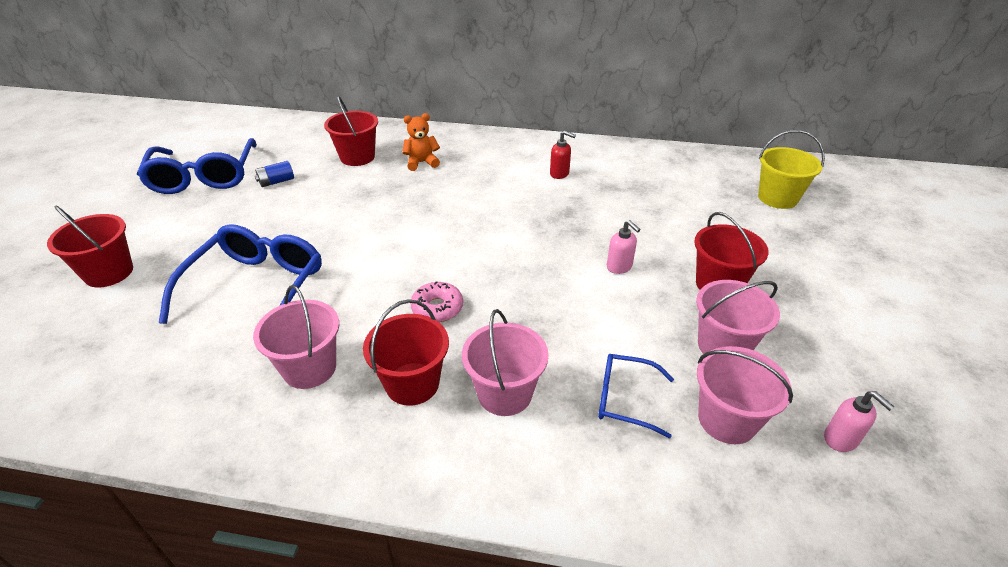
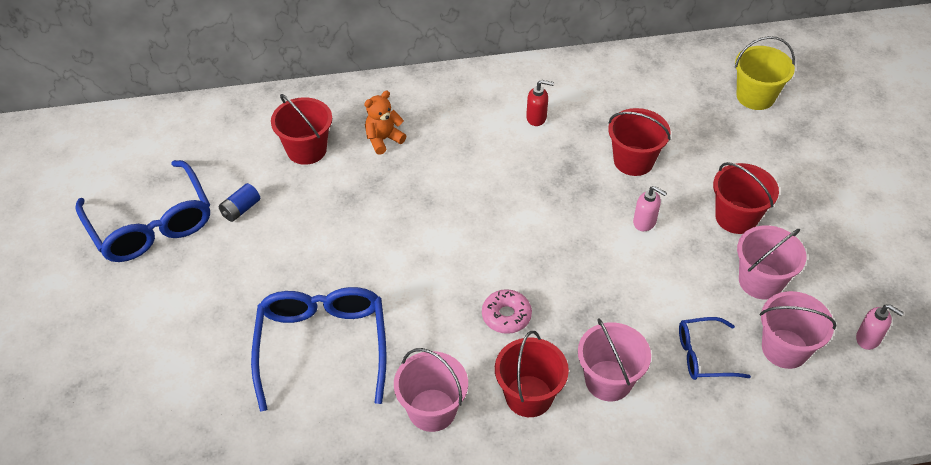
camera: 20 degrees left, 10 degrees up
red bucket [47,206,133,288] -> red bucket moved to [608,108,671,176]

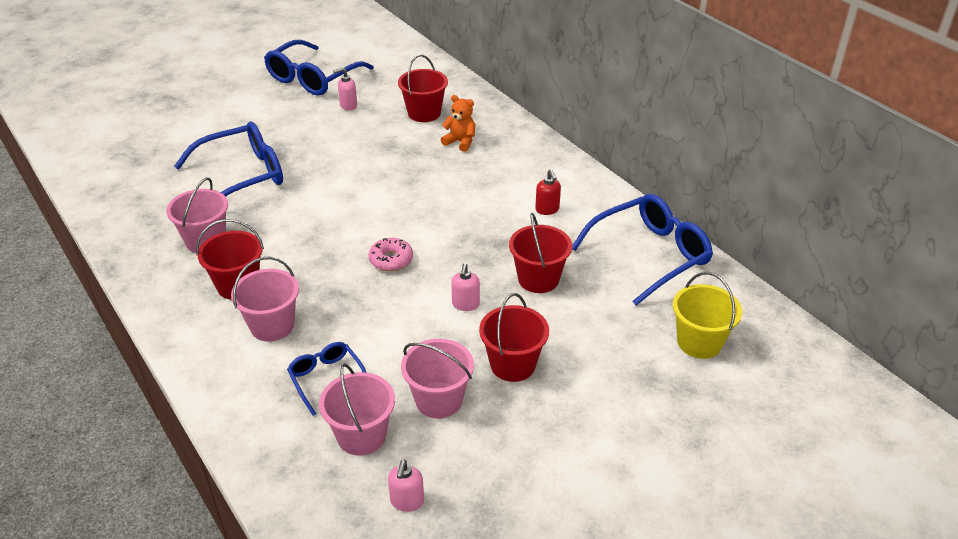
camera: 65 degrees right, 10 degrees down
blue battery [219,183,260,222] -> pink soap dispenser [333,67,357,110]
pink donut [482,289,532,334] -> pink donut moved to [369,238,413,271]
none -> blue glasses [572,194,713,306]

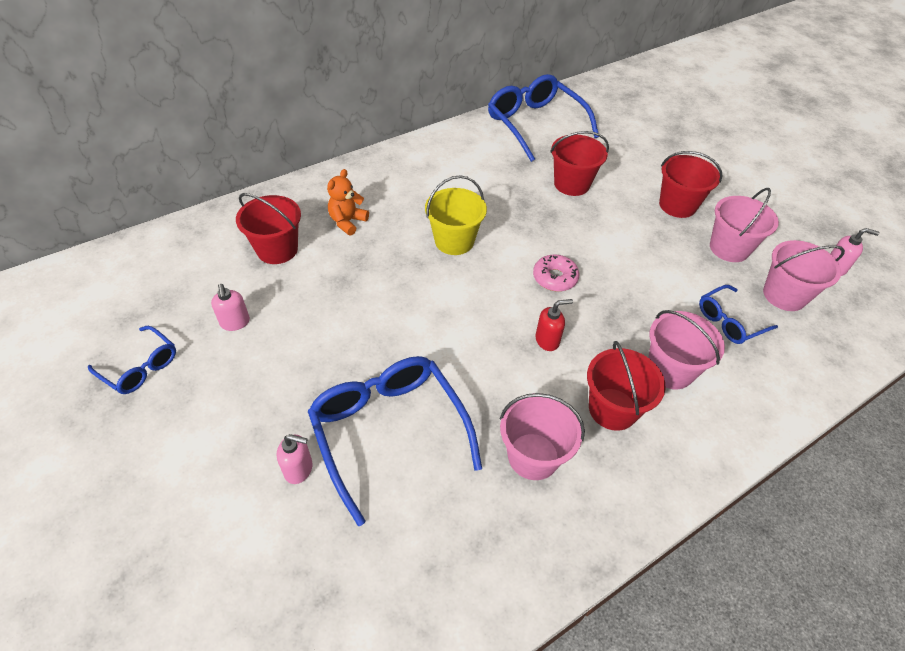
camera: 90 degrees left, 10 degrees up
blue glasses [264,40,374,96] -> blue glasses [88,326,176,394], size x0.53
pink soap dispenser [451,263,480,311] -> pink soap dispenser moved to [277,434,312,484]
red soap dispenser [535,169,561,215] -> red soap dispenser moved to [535,299,573,351]
yellow bucket [673,272,742,359] -> yellow bucket moved to [425,175,487,255]

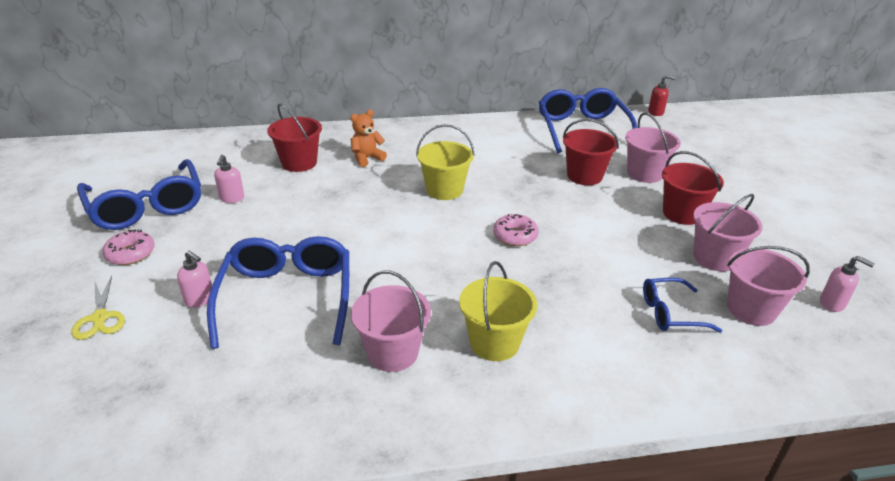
camera: 25 degrees right, 15 degrees down
blue glasses [88,326,176,394] -> blue glasses [77,159,201,230], size x1.87
red soap dispenser [535,299,573,351] -> red soap dispenser moved to [648,75,676,116]
red bucket [587,341,666,431] -> yellow bucket [459,261,537,361]
pink bucket [648,310,725,389] -> pink bucket moved to [625,113,681,183]
none -> yellow scissors [72,276,125,340]
none -> pink donut [103,229,155,265]

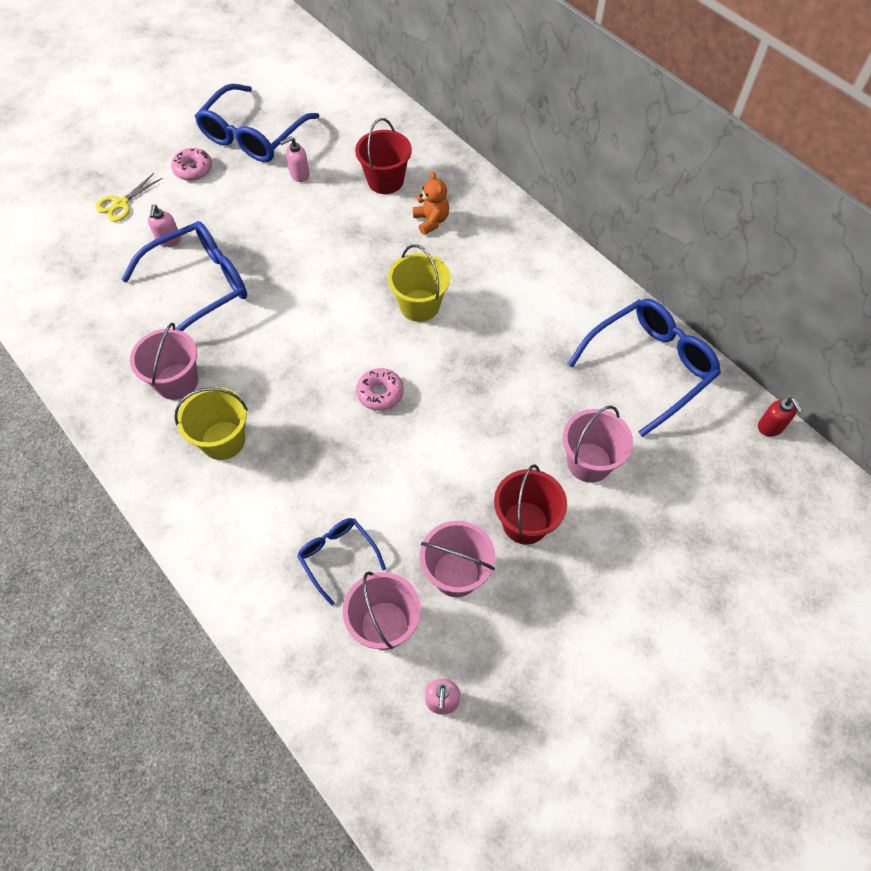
camera: 60 degrees right, 25 degrees up
orange teddy bear [350,110,387,167] -> orange teddy bear turned 45 degrees clockwise [413,171,449,235]
red bucket [563,119,619,185] -> none

